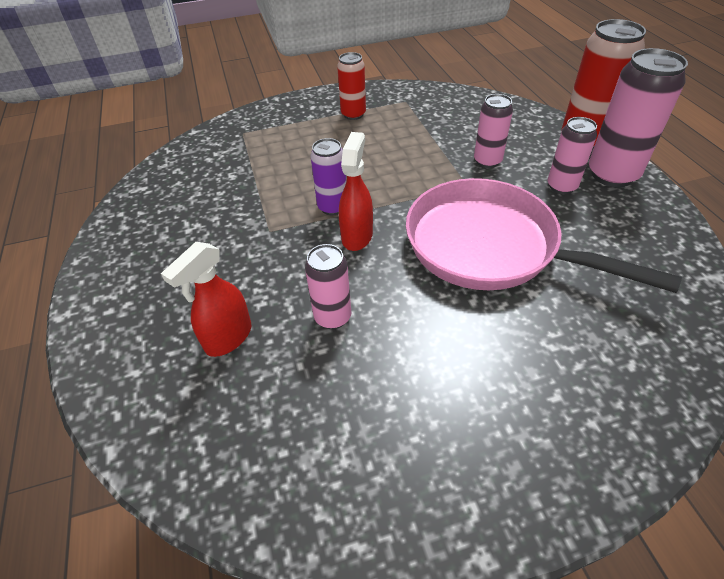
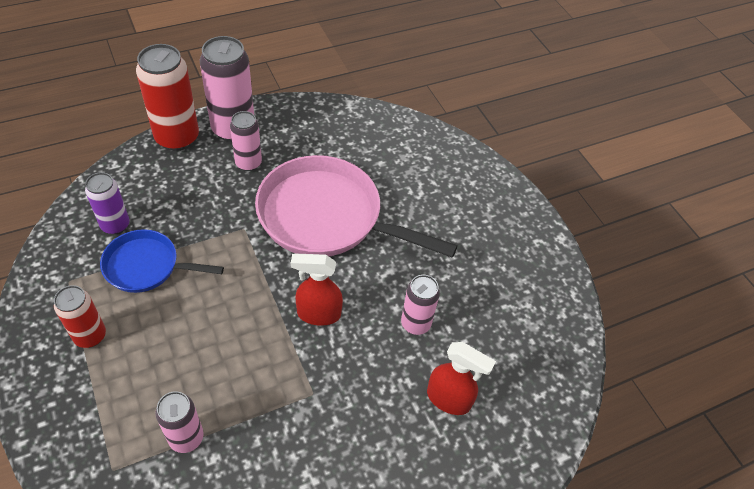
camera: 105 degrees left, 5 degrees up
purple can [311,138,346,215] -> purple can moved to [85,172,129,235]
pink pan [406,178,682,293] -> pink pan turned 90 degrees clockwise [255,155,458,258]
pink can [474,94,513,168] -> pink can moved to [155,391,204,453]
none -> blue pan [100,229,224,293]

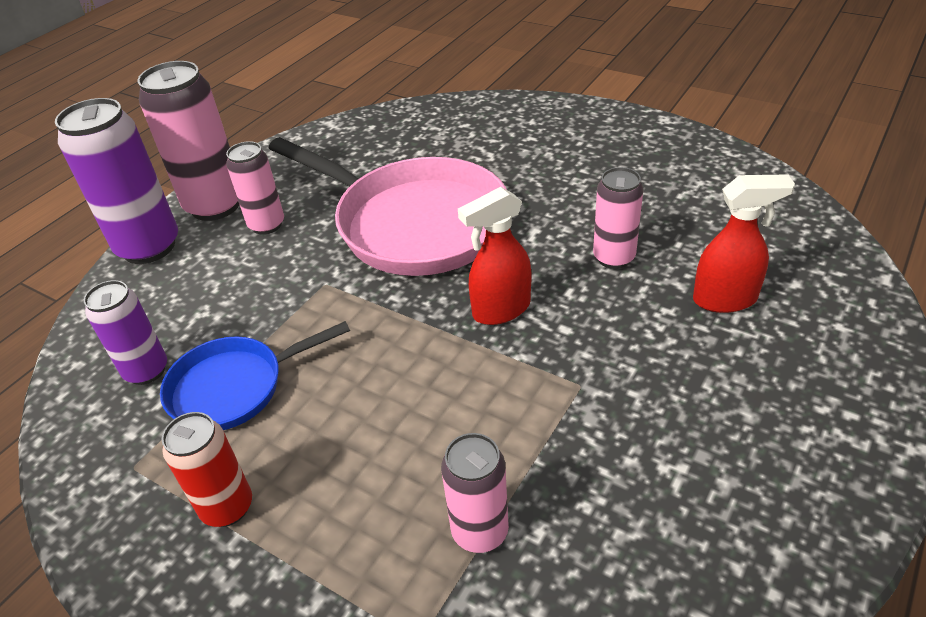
camera: 25 degrees left, 10 degrees down
red can [136,44,199,151] -> purple can [55,98,178,264]
pink pan [255,155,458,258] -> pink pan turned 135 degrees counterclockwise [269,137,507,276]

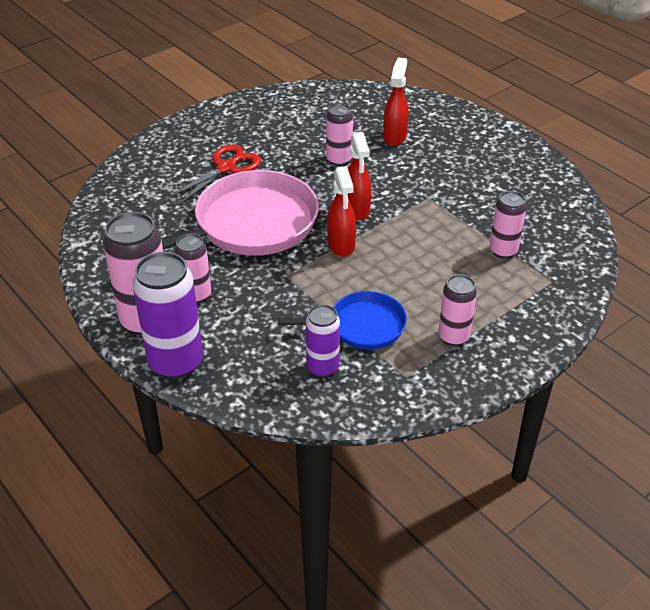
camera: 75 degrees left, 0 degrees up
blue pan [160,321,350,430] -> blue pan turned 90 degrees counterclockwise [278,291,407,350]
red can [162,412,252,527] -> pink can [438,274,477,346]
none -> red scissors [169,144,261,205]
none -> red spray bottle [327,166,356,257]

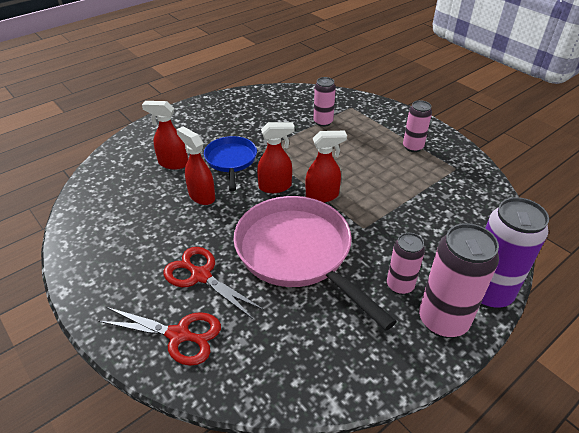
camera: 90 degrees left, 0 degrees up
blue pan [278,291,407,350] -> blue pan moved to [204,136,257,191]
purple can [306,304,340,377] -> none
pink can [326,103,353,166] -> red spray bottle [176,126,215,205]
none -> red scissors [98,307,221,366]

